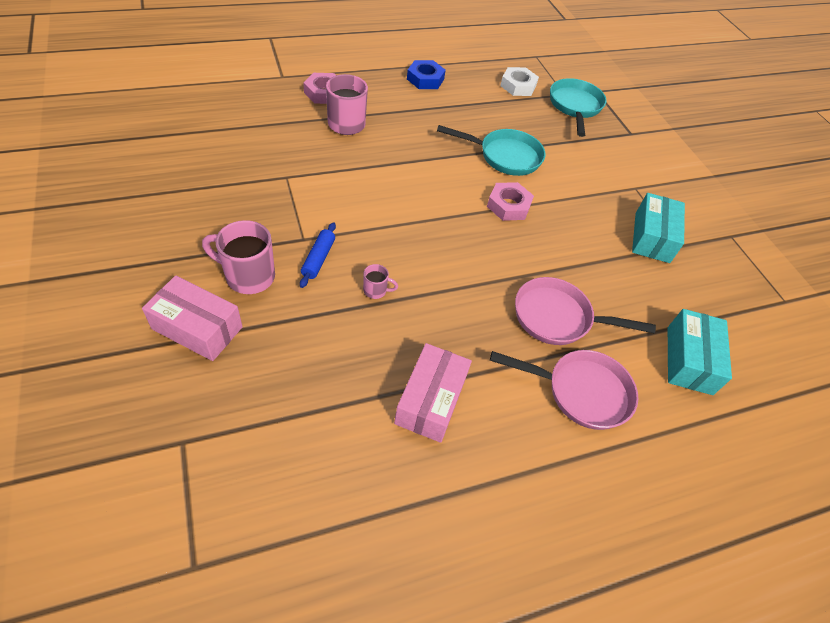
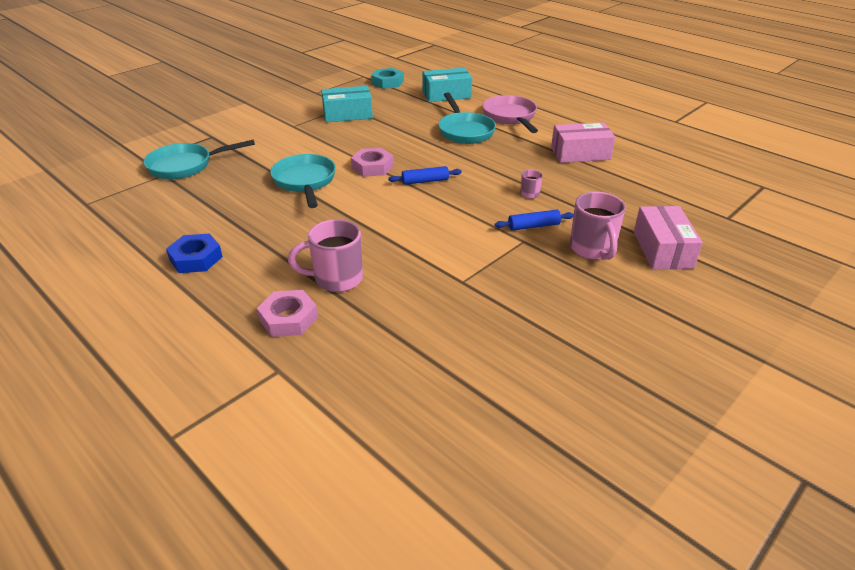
camera: 110 degrees left, 15 degrees down
white nut [500,67,539,96] -> none
pink pan [515,277,656,345] -> turquoise pan [439,93,496,144]
none -> turquoise nut [371,68,404,89]
none -> blue rolling pin [388,166,462,185]

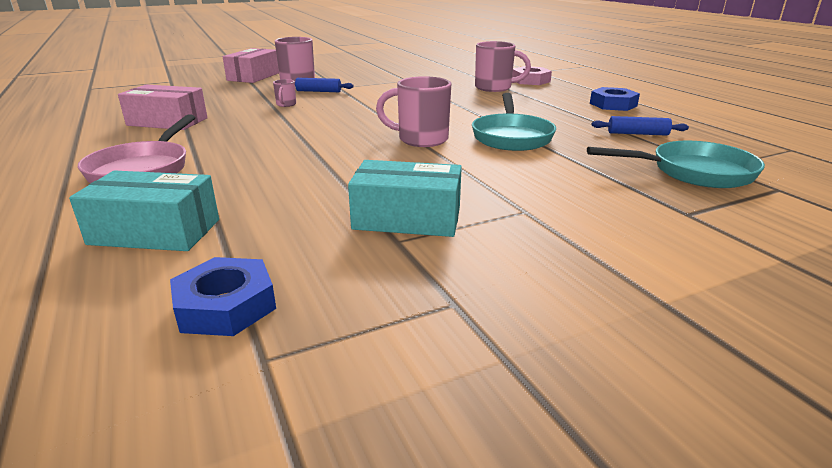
camera: 160 degrees left, 10 degrees down
pink nut [351,148,394,177] -> pink mug [376,76,451,147]
turquoise nut [371,68,404,89] -> blue nut [170,257,276,336]
blue rolling pin [388,166,462,185] -> blue rolling pin moved to [592,116,689,136]
turquoise pan [439,93,496,144] -> none

